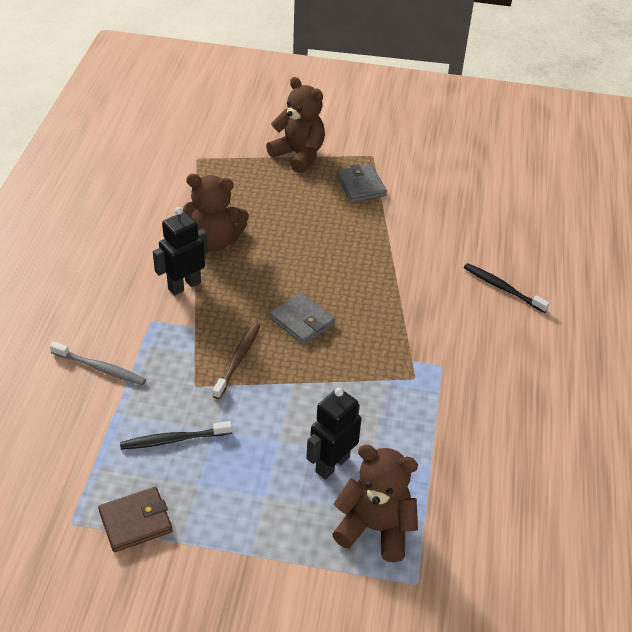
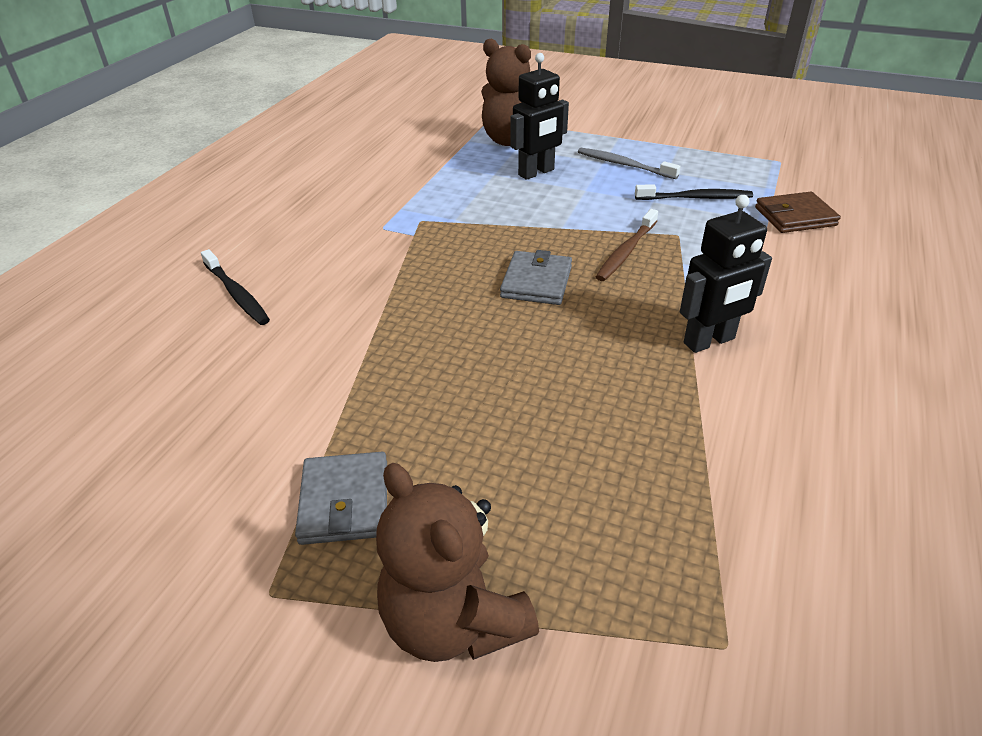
camera: 165 degrees left, 5 degrees down
grey toothbrush [50,342,146,385] -> grey toothbrush moved to [578,148,681,179]
brown wallet [98,487,173,552] -> brown wallet moved to [755,192,841,233]
brown teddy bear [183,174,249,252] -> none
grey wallet [270,293,335,345] -> grey wallet turned 45 degrees clockwise [500,250,572,305]

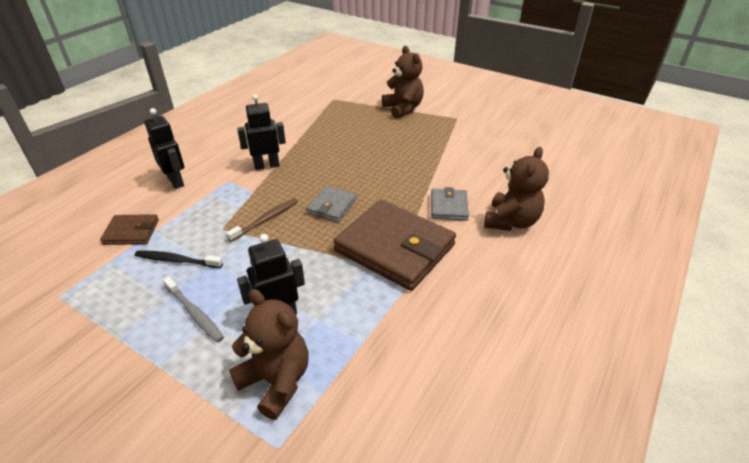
camera: 170 degrees left, 0 degrees up
black toothbrush [201,249,270,325] -> brown teddy bear [484,147,549,231]
grey wallet [295,452,387,545] -> grey wallet moved to [431,187,469,221]
none -> black robot [144,108,184,189]
none -> brown wallet [333,200,456,291]

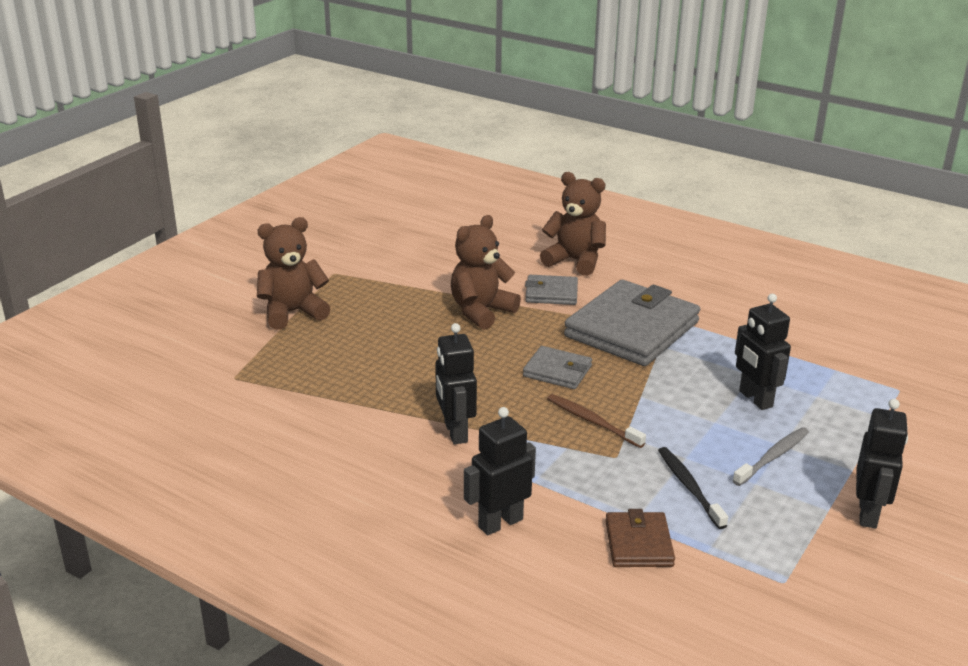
camera: 90 degrees left, 10 degrees down
black toothbrush [135,250,223,268] -> black toothbrush turned 150 degrees clockwise [658,447,728,529]
brown teddy bear [229,289,308,420] -> brown teddy bear moved to [451,215,521,330]
brown wallet [333,200,456,291] -> grey wallet [564,280,700,366]
none -> black robot [856,399,908,528]

